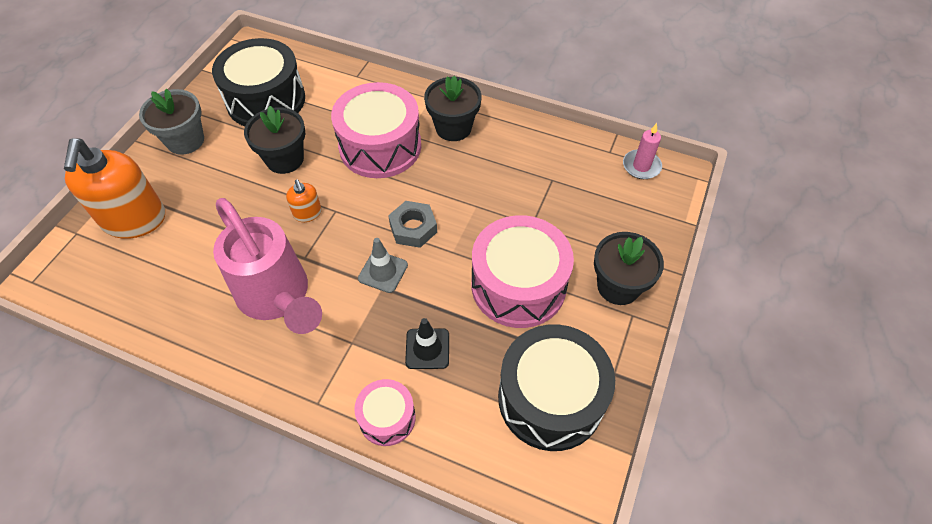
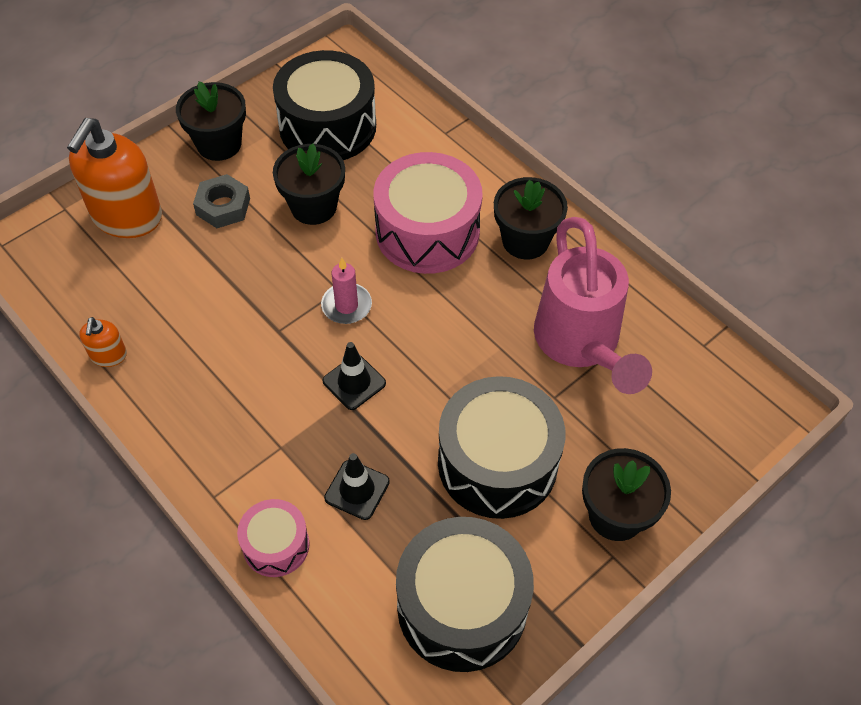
camera: 25 degrees right, 0 degrees up
grey flower pot [139,89,204,155] -> black flower pot [176,81,246,161]
pink watering can [213,198,322,334] -> pink watering can moved to [534,217,652,394]
orange soap dispenser [286,180,322,222] -> orange soap dispenser moved to [79,317,127,367]
grey traffic cone [358,238,408,293] -> black traffic cone [322,342,386,410]
grey nut [388,201,437,248] -> grey nut moved to [193,174,250,228]
pink drum [472,215,574,328] -> black drum [438,376,565,519]
pink candle [623,123,662,179] -> pink candle moved to [321,258,372,324]

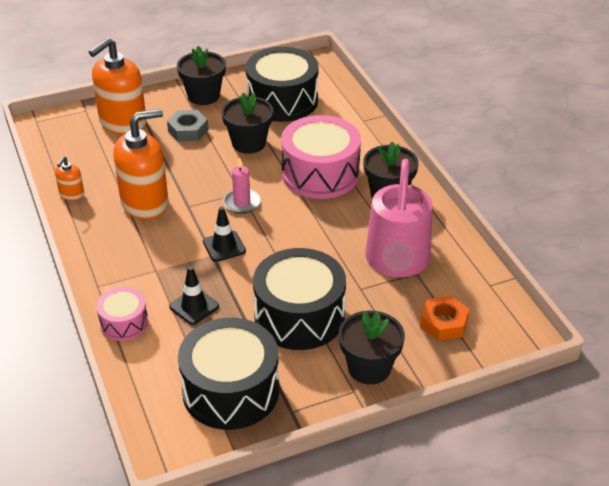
camera: 20 degrees right, 15 degrees down
none -> orange soap dispenser [113,109,169,219]
none -> orange nut [420,296,469,341]

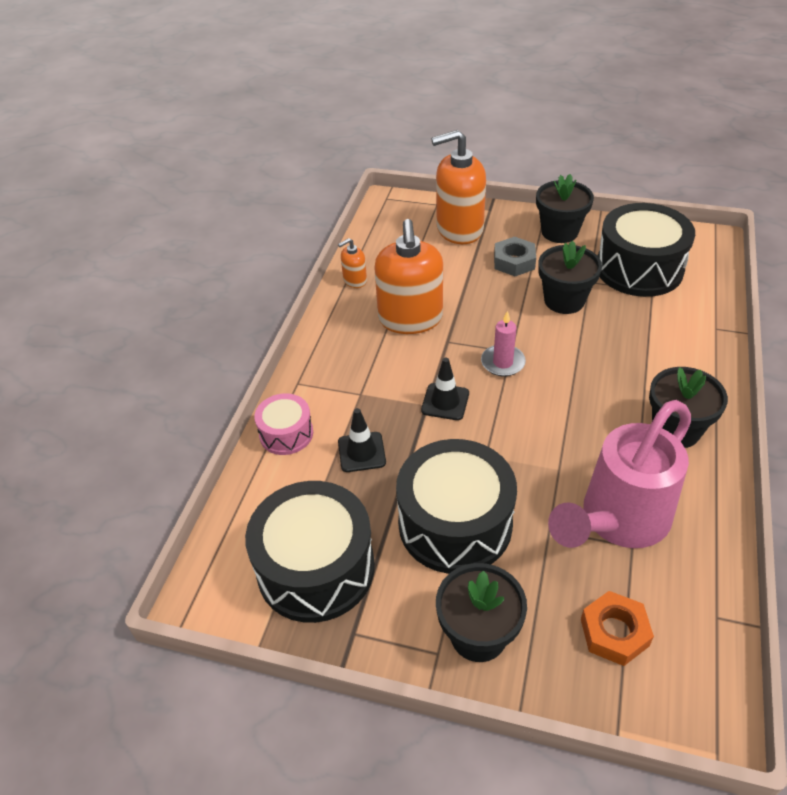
camera: 40 degrees right, 5 degrees up
orange soap dispenser [113,109,169,219] -> orange soap dispenser turned 75 degrees clockwise [374,219,443,334]
pink drum [281,115,361,199] -> none

